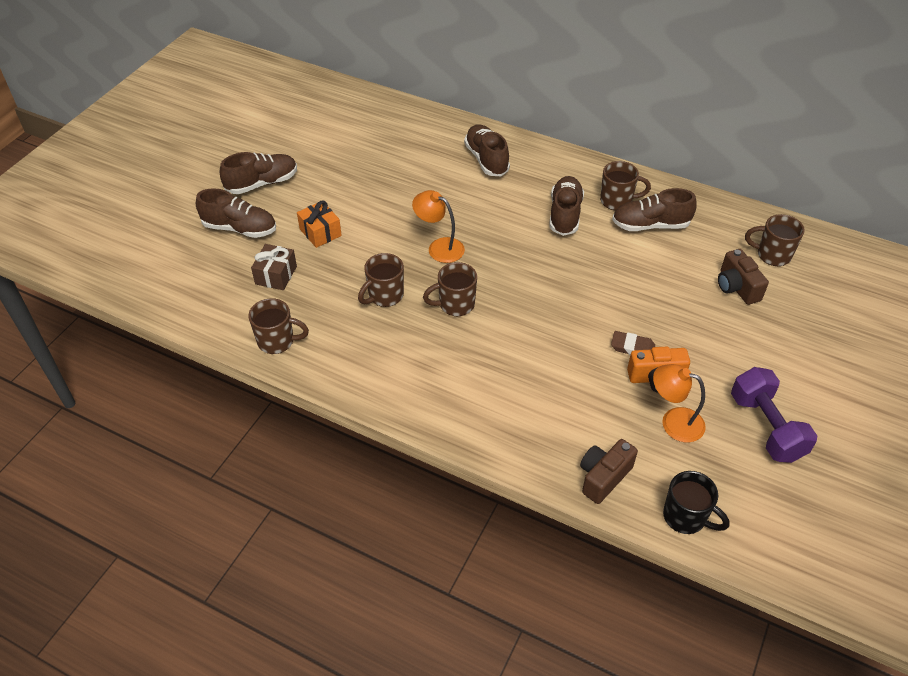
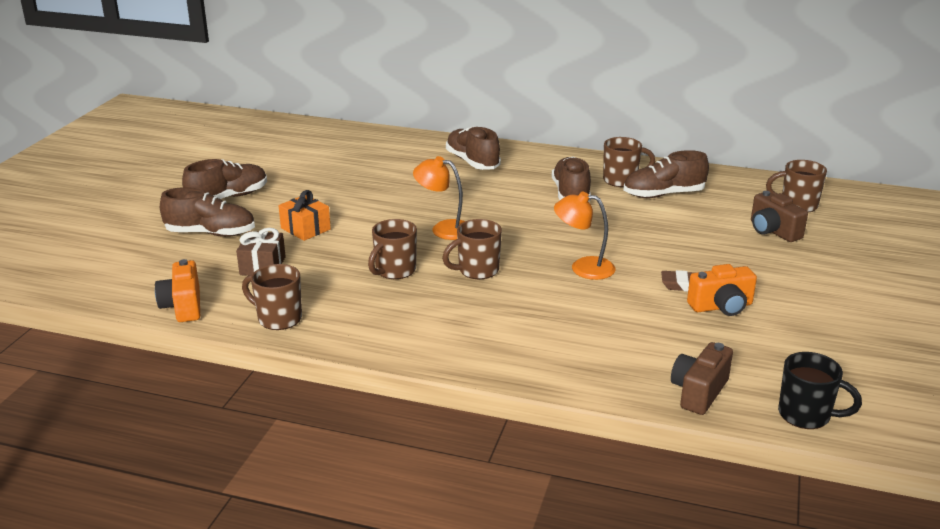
camera: 10 degrees left, 20 degrees down
brown mug [248,298,309,354] -> brown mug turned 150 degrees counterclockwise [242,264,302,330]
orange lamp [653,364,706,442] -> orange lamp moved to [554,192,616,280]
purple dumbbell [731,367,817,463] -> none
none -> orange camera [155,259,200,322]

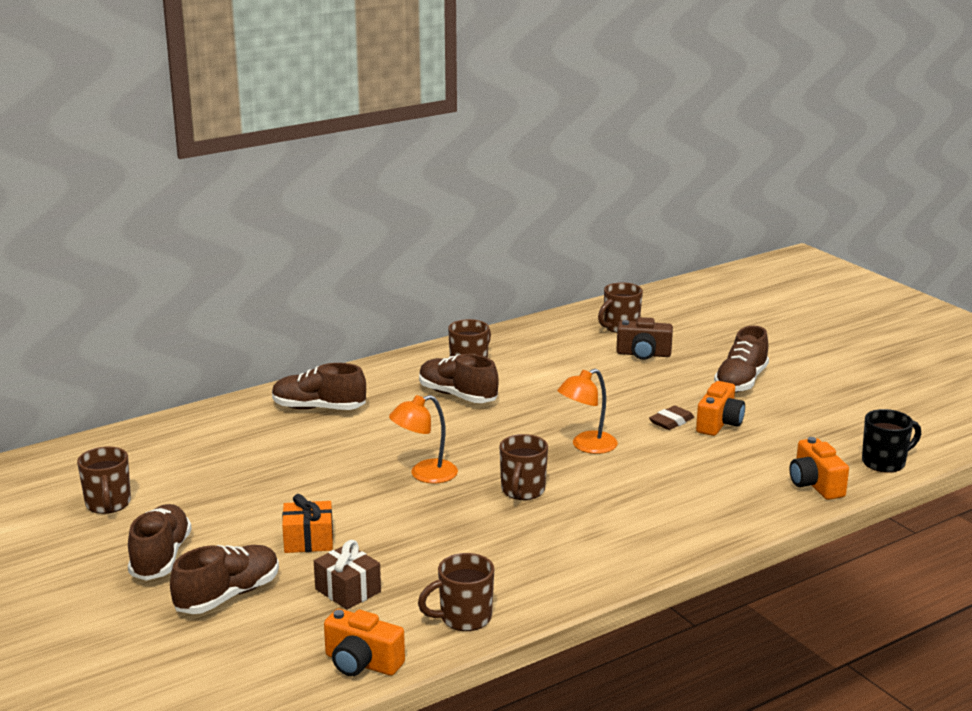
camera: 50 degrees left, 5 degrees down
brown mug [368,219,417,279] -> brown mug moved to [77,446,131,514]
brown shoe [623,150,709,198] -> brown shoe moved to [714,326,769,393]
brown camera [671,342,733,415] -> orange camera [789,437,849,500]

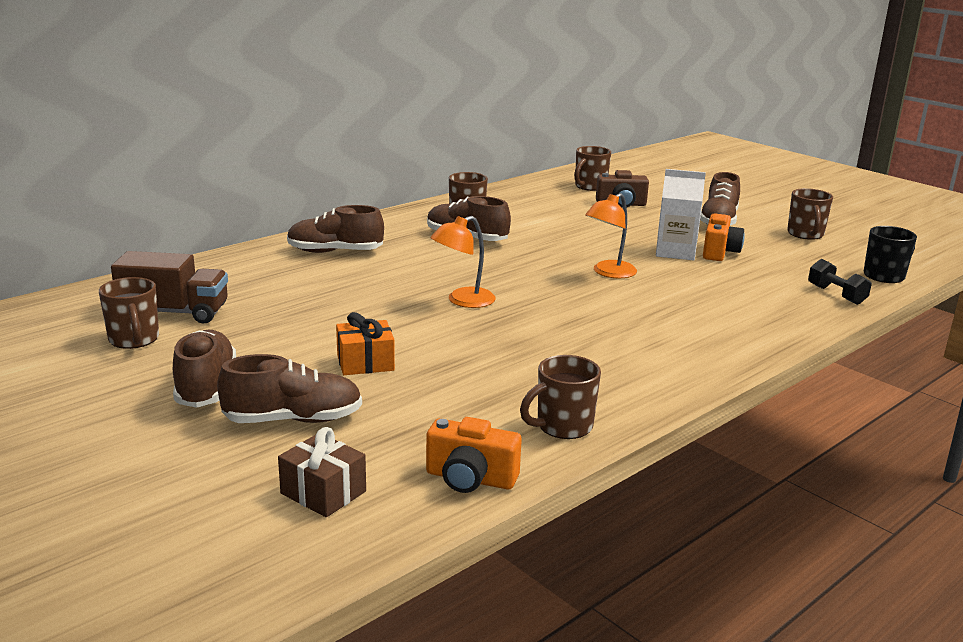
camera: 10 degrees left, 0 degrees up
brown shoe [170,545,279,614] -> brown shoe turned 45 degrees clockwise [217,354,362,423]
brown gift [314,540,381,610] -> brown gift moved to [278,427,366,517]
brown mug [500,434,548,500] -> brown mug moved to [787,188,833,240]
brown eraser [649,405,694,430] -> white carton [656,169,706,260]
orange camera [789,437,849,500] -> black dumbbell [808,259,872,305]
none -> brown truck [111,251,228,324]

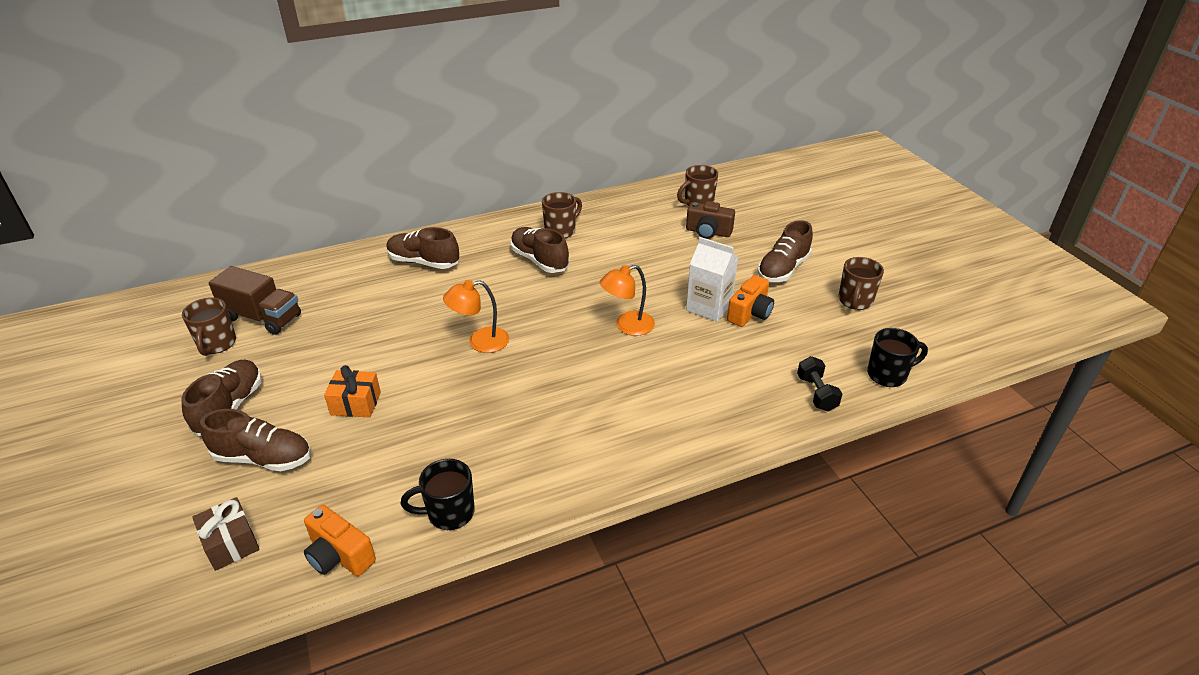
camera: 20 degrees right, 15 degrees up
brown mug [520,355,601,439] -> black mug [401,459,475,530]

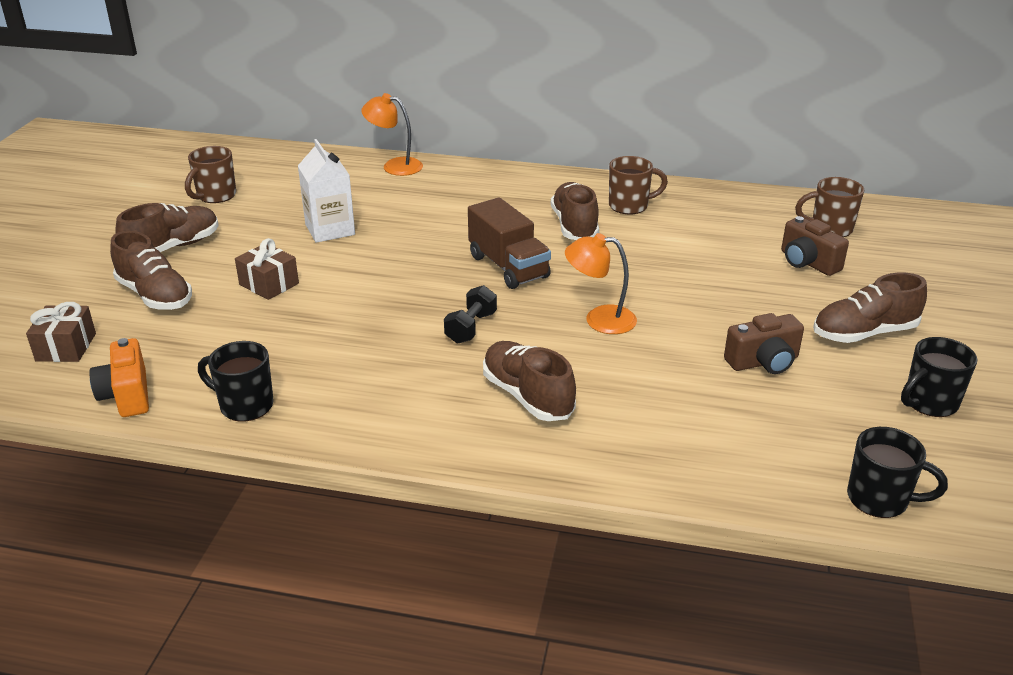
camera: 35 degrees right, 5 degrees down
brown truck [209,266,301,335] -> brown truck moved to [468,198,551,289]
orange gift [324,365,381,418] -> brown gift [235,238,299,300]
brown shoe [386,227,459,269] -> brown shoe moved to [483,341,576,421]
orange lamp [443,280,509,353] -> orange lamp moved to [361,93,423,176]
white carton [686,237,739,322] -> white carton moved to [298,139,355,243]
orange camera [727,275,774,327] -> brown camera [724,313,804,374]
black dumbbell [797,356,842,411] -> black dumbbell moved to [444,285,497,344]
brown mug [838,257,884,310] -> black mug [901,337,977,417]

